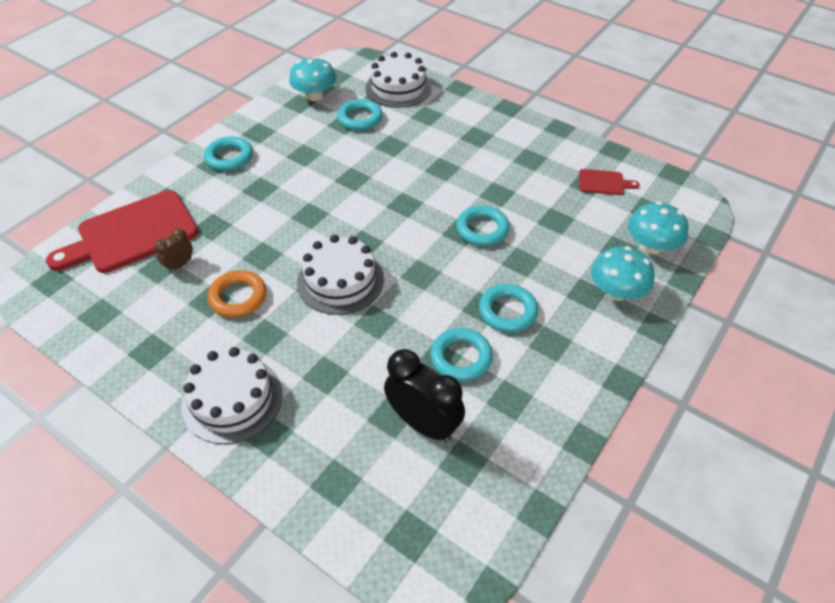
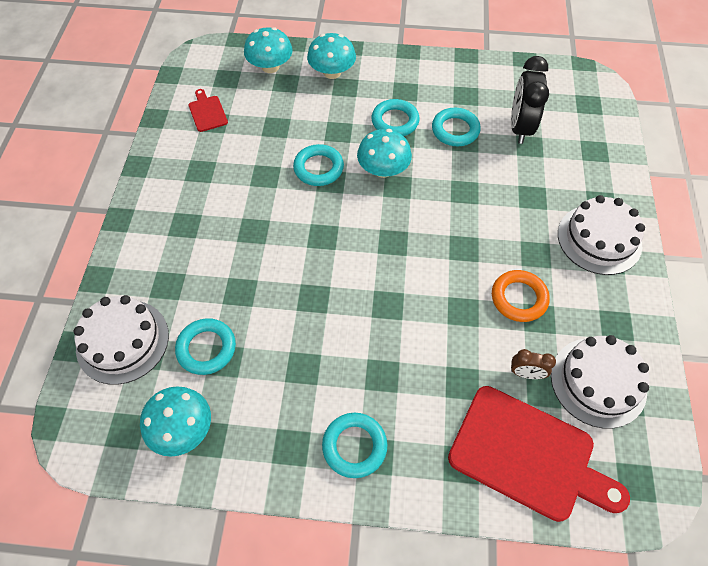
camera: 120 degrees left, 10 degrees up
white cake [297,235,384,315] -> white cake moved to [551,335,649,429]
none -> turquoise mushroom [357,129,412,178]

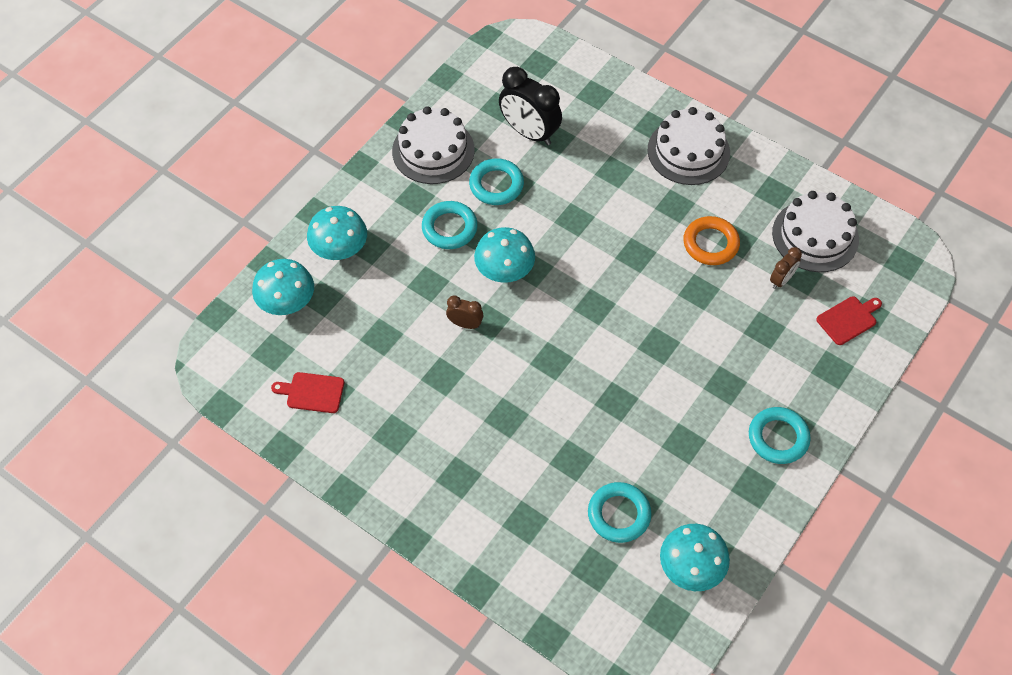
camera: 60 degrees left, 0 degrees up
white cake [73,295,169,385] -> white cake moved to [392,106,475,184]
turquoise ring [293,144,344,186] -> brown clock [446,296,483,329]
red cutting board [448,386,630,522] -> red cutting board [816,296,882,345], size x0.45

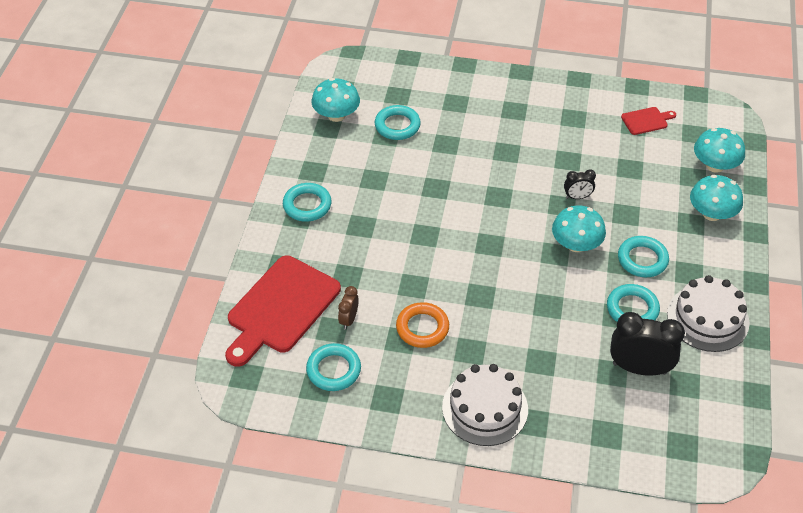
camera: 155 degrees right, 10 degrees down
brown clock [446,296,483,329] -> black clock [564,169,596,199]
white cake [772,191,859,272] -> turquoise ring [306,343,361,391]
red cutting board [816,296,882,345] -> red cutting board [225,256,341,367], size x2.22

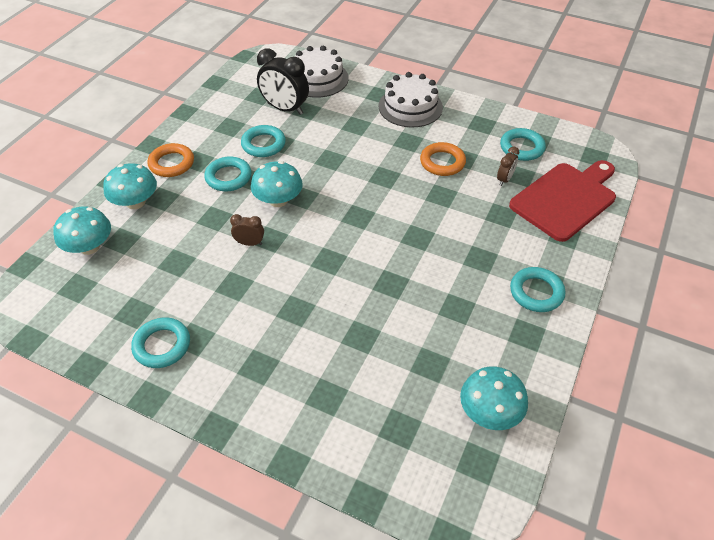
camera: 165 degrees left, 0 degrees up
turquoise ring [375,105,421,140] -> turquoise ring moved to [131,318,190,368]
black clock [564,169,596,199] -> brown clock [230,214,264,246]
red cutting board [621,107,676,135] -> none
white cake [667,275,750,352] -> white cake moved to [294,46,349,98]
none -> orange ring [147,143,194,177]

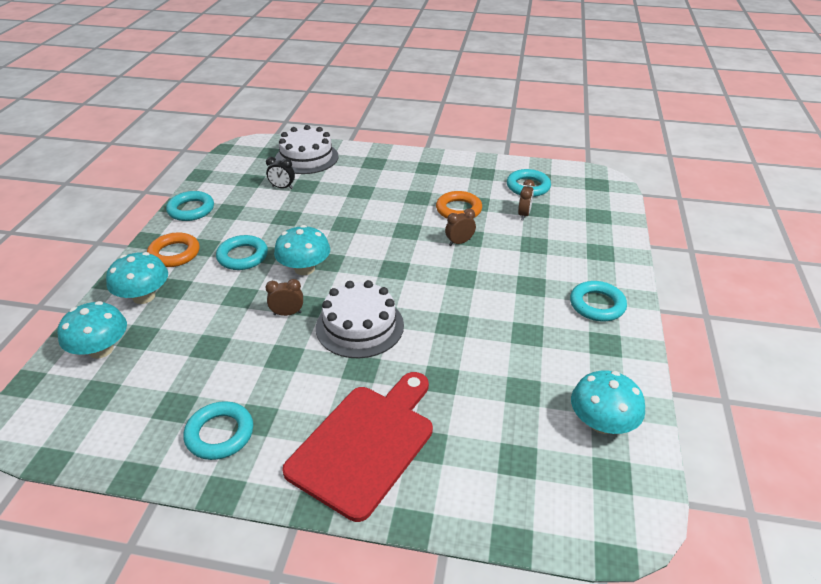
camera: 15 degrees left, 10 degrees down
turquoise ring [241,125,286,157] -> turquoise ring moved to [166,191,214,221]
black clock [257,48,309,115] -> black clock [266,157,295,189], size x0.51
white cake [378,72,443,127] -> white cake moved to [316,280,404,358]
red cutting board [509,160,616,242] -> red cutting board moved to [282,372,433,522]
none -> brown clock [445,208,476,246]

